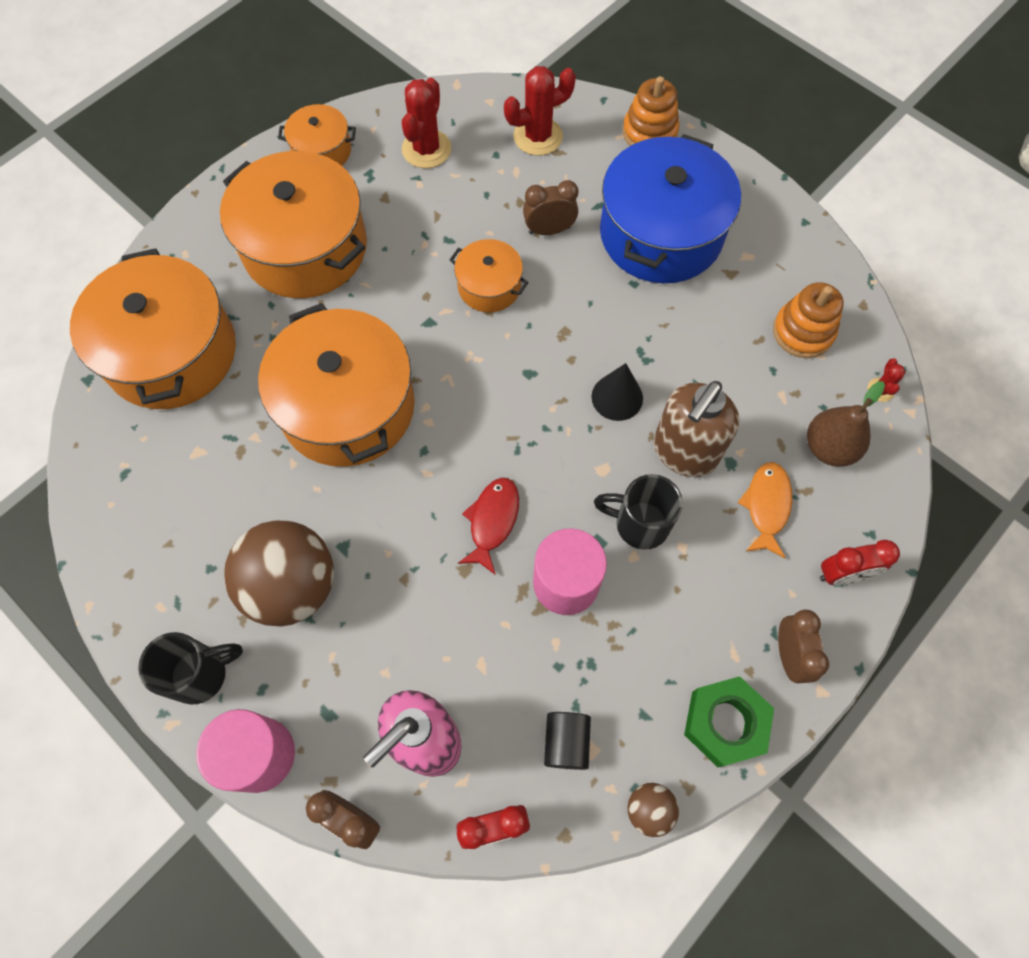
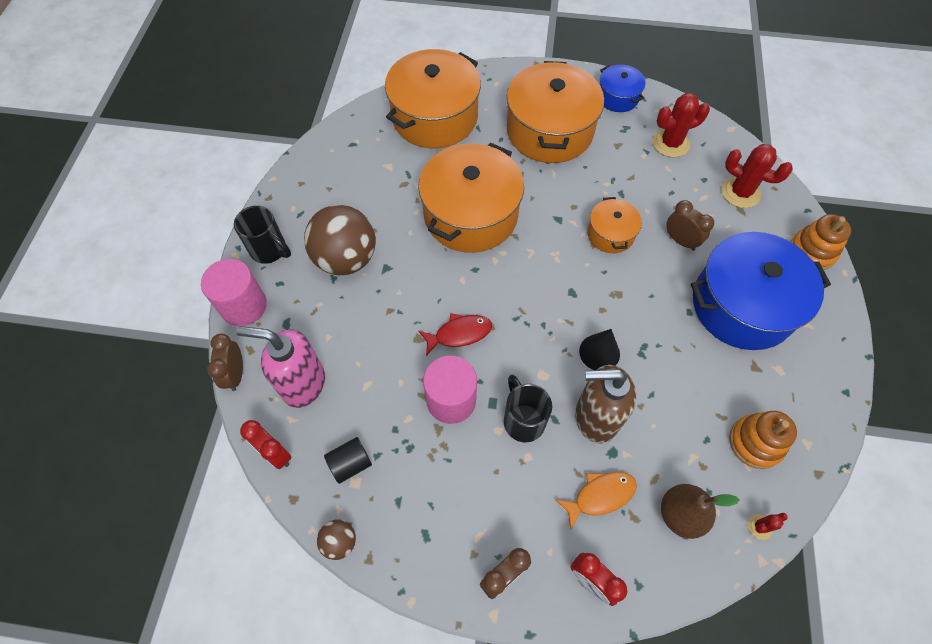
camera: 55 degrees right, 5 degrees down
orange pot [278,104,356,166] -> blue pot [599,65,646,112]
green nut [684,676,774,767] -> none

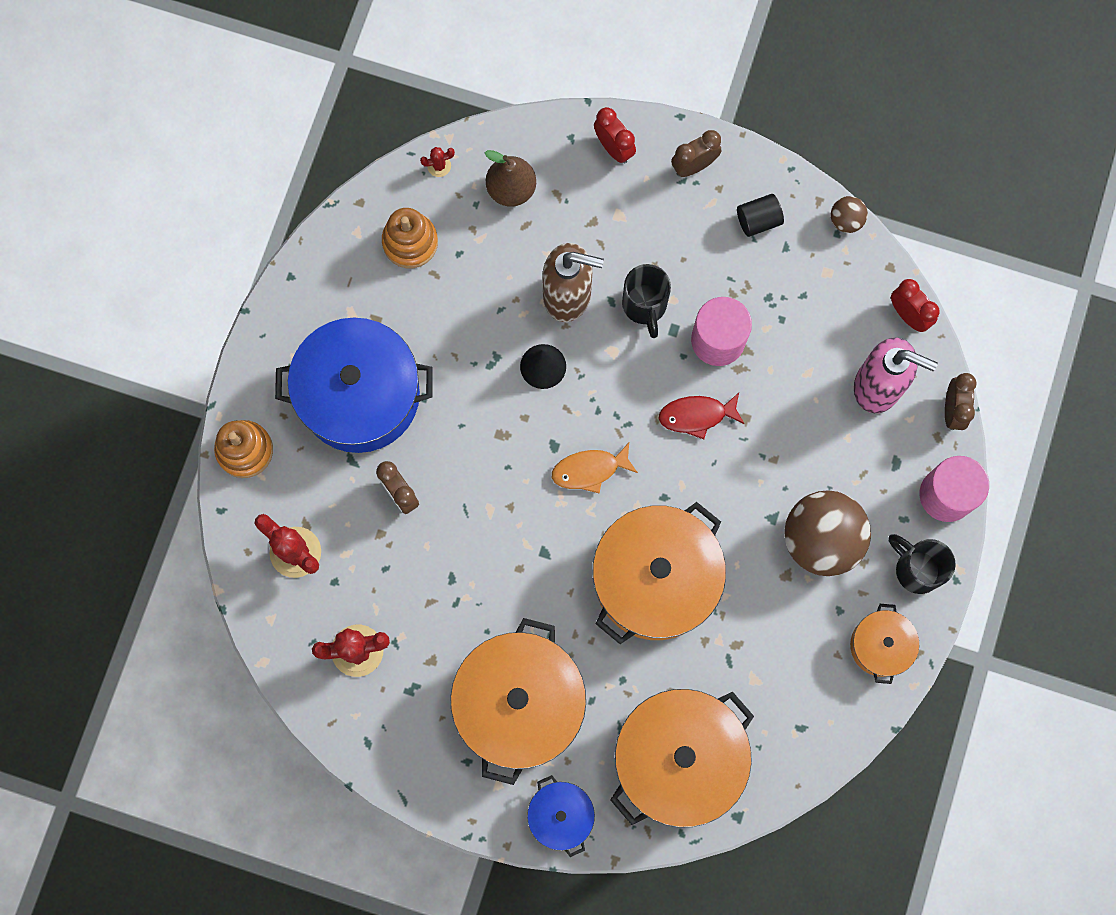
camera: 170 degrees left, 15 degrees up
black cylinder [324,437,372,484] -> black cylinder moved to [737,194,784,237]
orange fish [555,472,637,529] -> orange fish moved to [552,443,638,494]
orange pot [587,197,642,253] -> orange pot moved to [850,604,919,684]
blue pot [599,65,646,112] -> blue pot moved to [527,775,595,857]

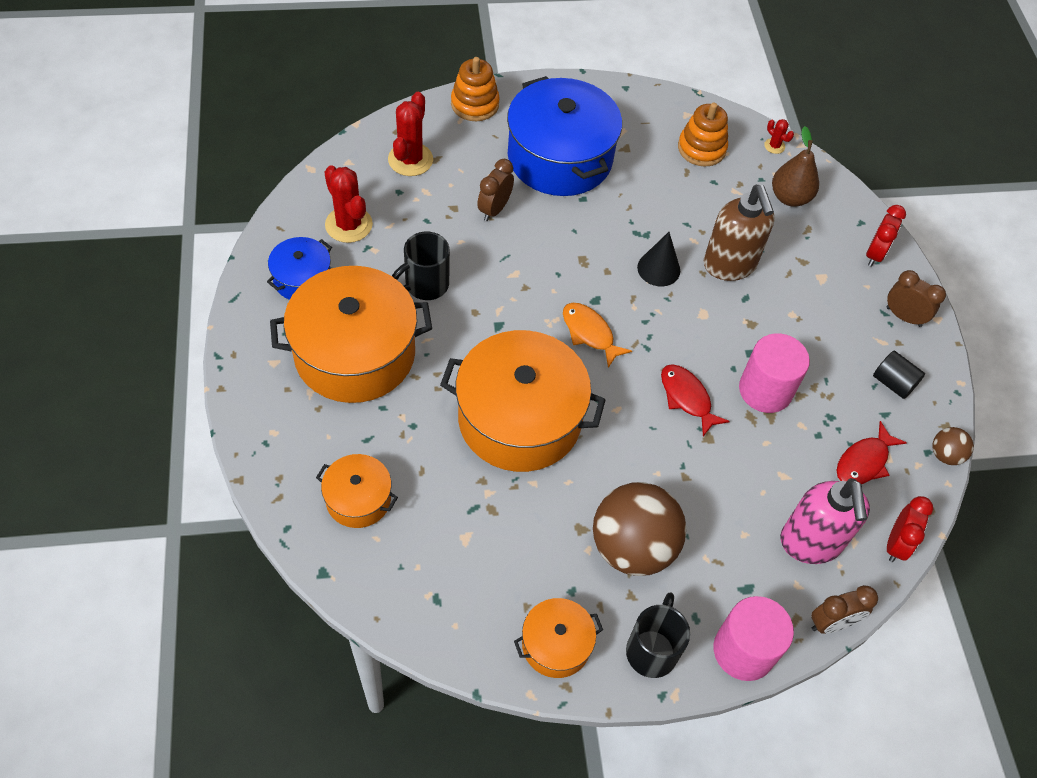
camera: 60 degrees right, 20 degrees down
blue pot [527,775,595,857] -> blue pot moved to [267,237,332,300]
orange pot [610,689,754,828] -> orange pot [316,454,398,528], size x0.50
black mug [622,264,671,338] -> black mug moved to [392,232,450,300]
none -> red fish [836,421,907,484]

